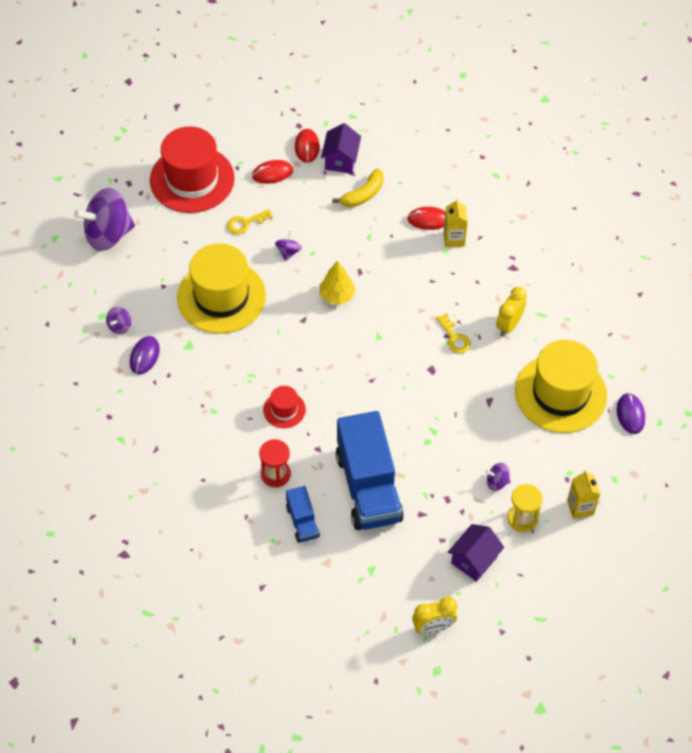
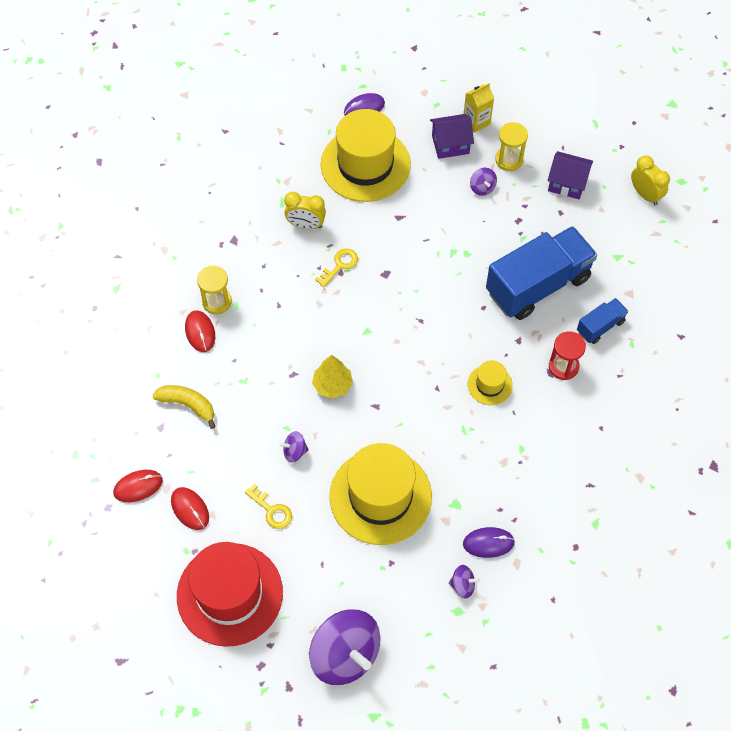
camera: 110 degrees left, 5 degrees up
red hat [263,386,306,428] -> yellow hat [468,360,513,405]
purple house [321,123,361,174] -> purple house moved to [430,114,474,159]
yellow carton [443,199,468,247] -> yellow hourglass [197,266,232,314]

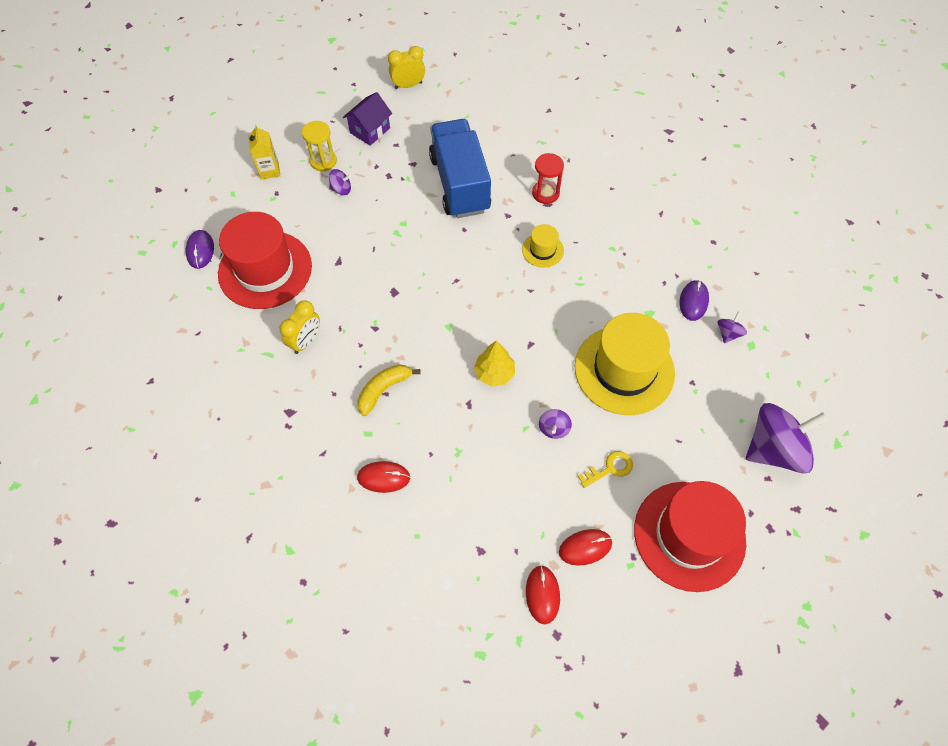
camera: 70 degrees left, 0 degrees up
yellow banana [152,385,216,429] -> yellow banana moved to [357,364,421,416]
yellow hourglass [197,266,232,314] -> none
yellow key [315,248,358,287] -> none
yellow hat [321,109,411,202] -> red hat [218,212,312,309]
purple house [430,114,474,159] -> none
blue truck [577,298,628,344] -> none

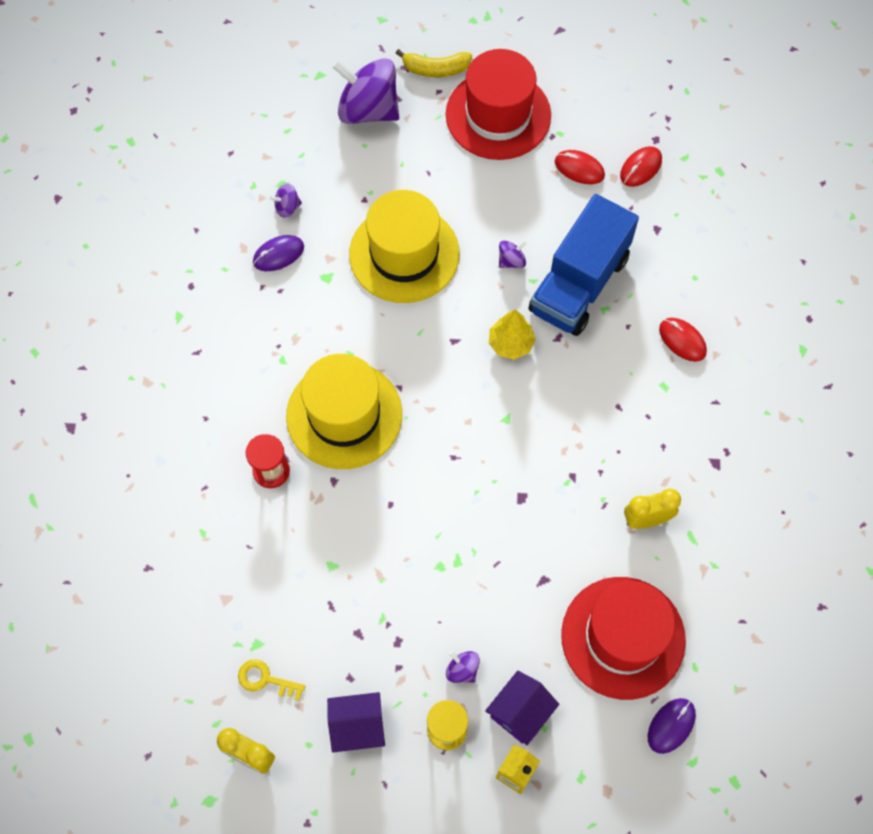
camera: 135 degrees left, 5 degrees up
yellow banana [357,364,421,416] -> yellow banana moved to [396,49,472,77]
blue truck [429,119,491,218] -> blue truck moved to [529,194,639,336]
yellow hat [522,224,564,268] -> yellow hat [286,354,402,469], size x2.18
yellow key [578,451,633,488] -> yellow key moved to [238,659,306,701]
none -> purple house [485,671,559,745]

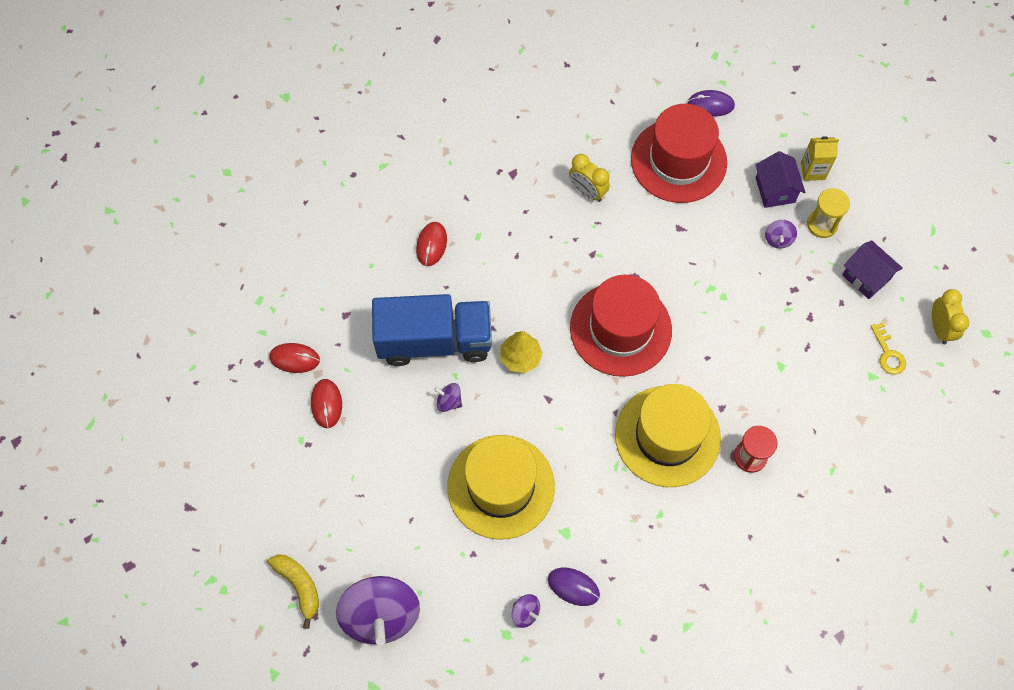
camera: 125 degrees left, 0 degrees up
red hat [446,49,551,160] -> red hat moved to [570,275,672,377]
purple house [485,671,559,745] -> purple house turned 75 degrees clockwise [755,151,805,208]

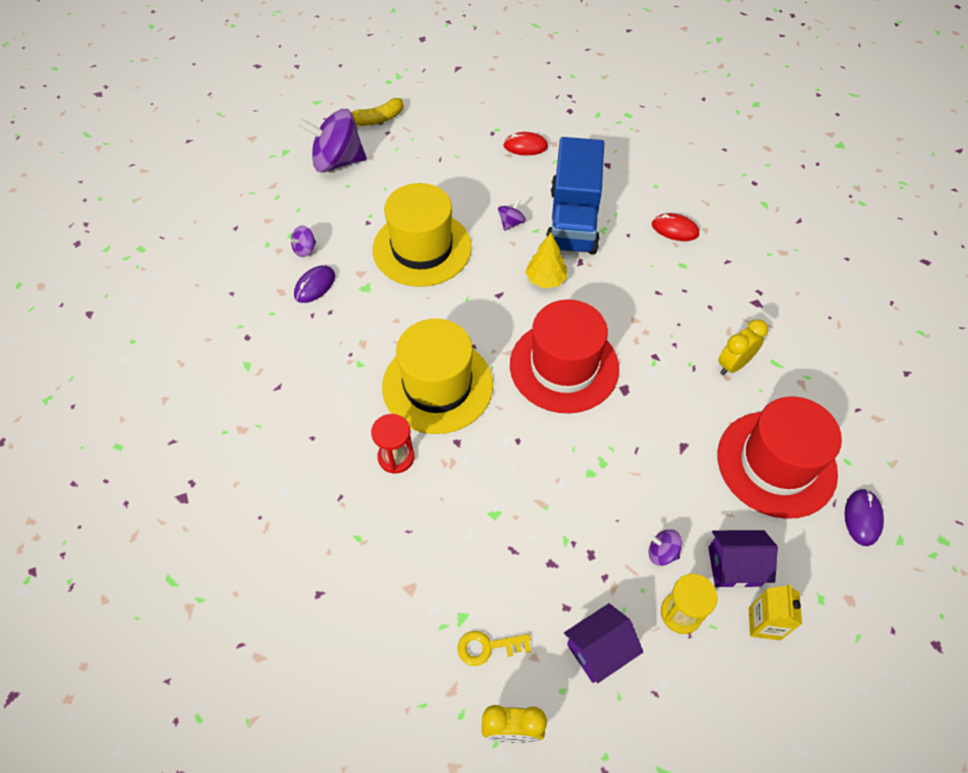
camera: 100 degrees right, 10 degrees down
red mouse [269,343,320,373] -> none

